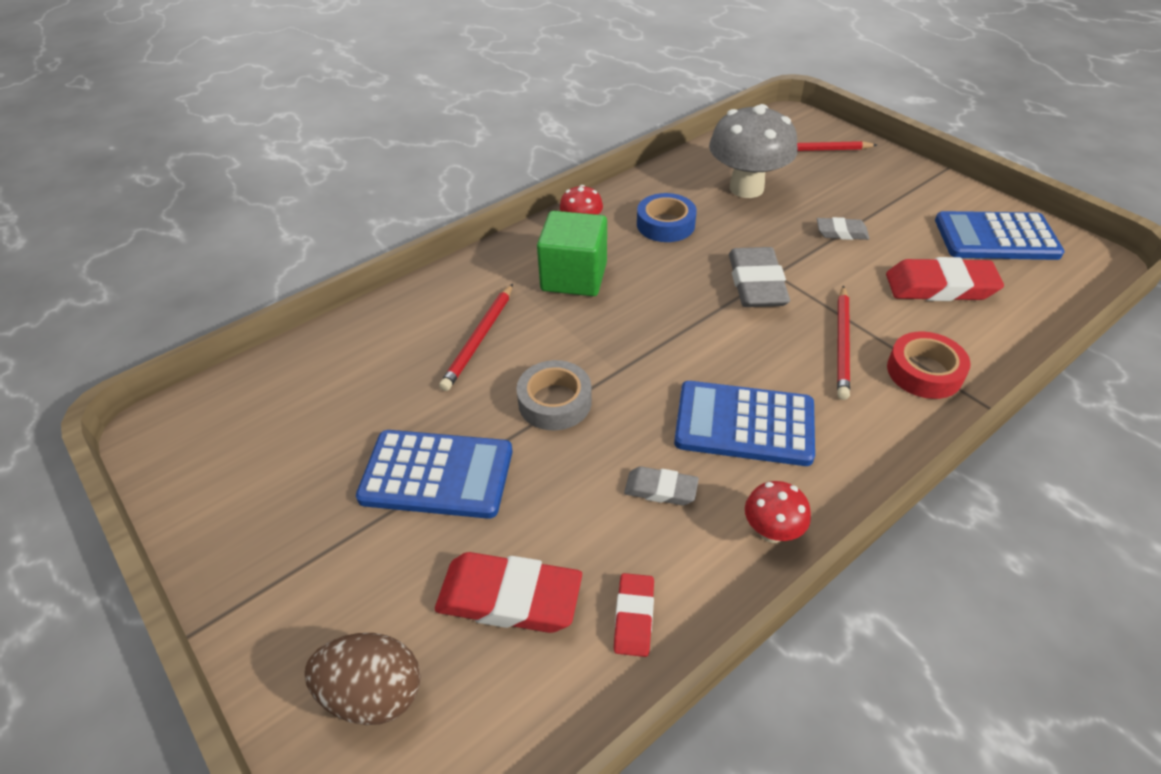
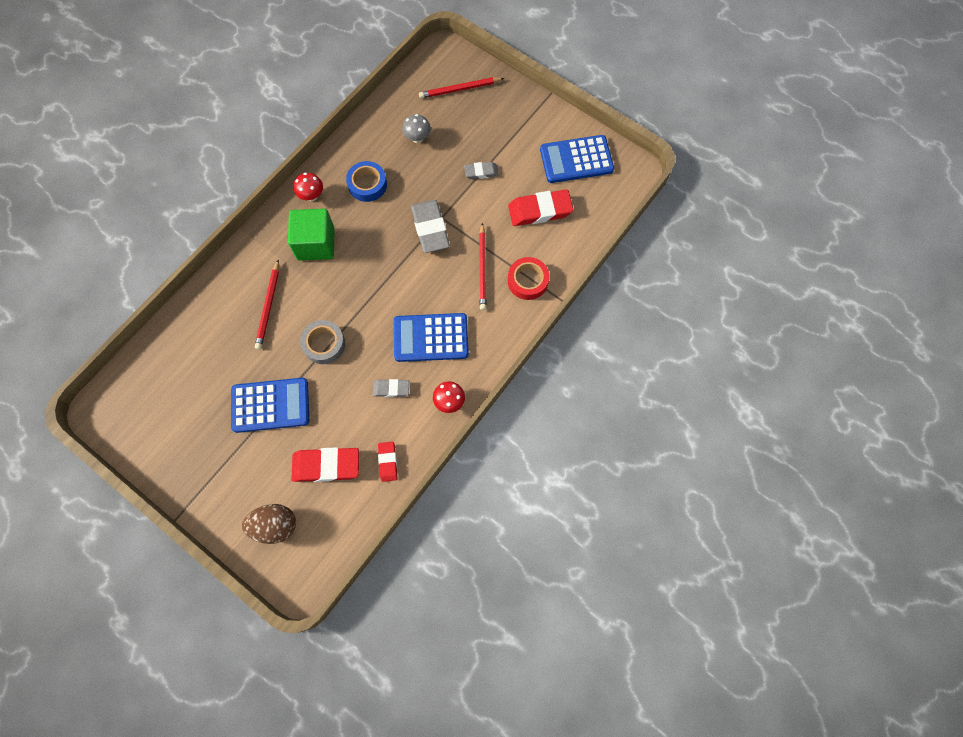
camera: 15 degrees left, 25 degrees up
grey mushroom [709,104,798,198] -> grey mushroom [402,114,431,143], size x0.49

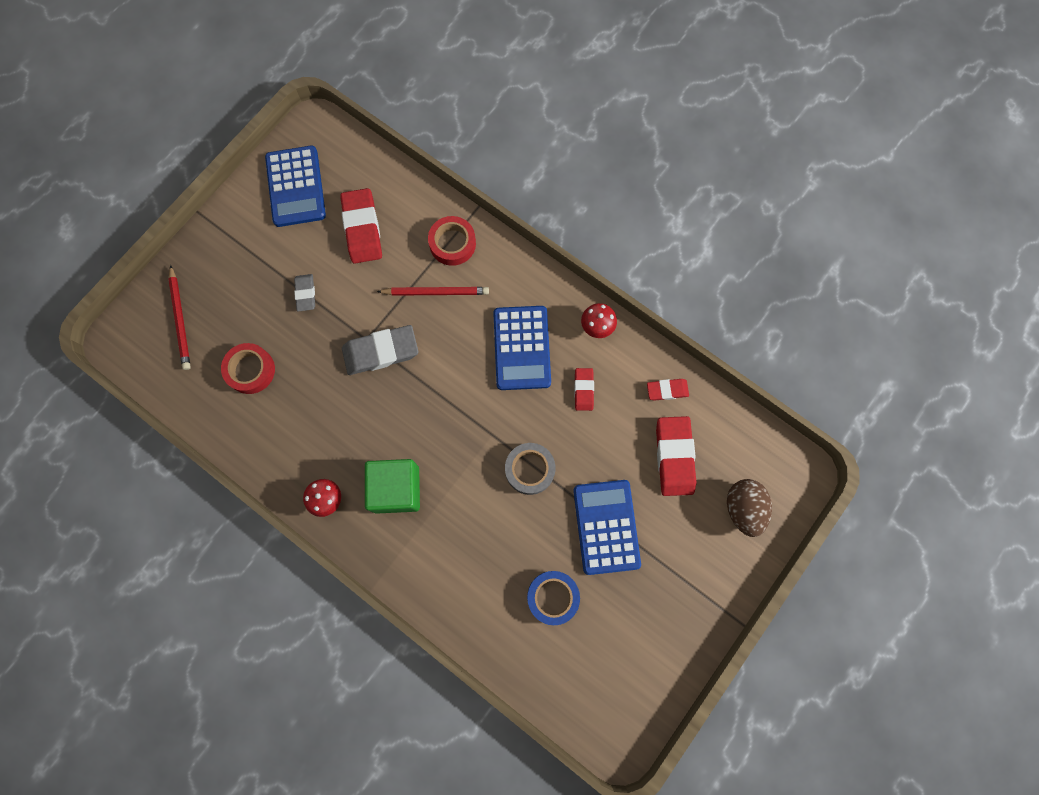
camera: 90 degrees left, 5 degrees up
red pencil [255,259,279,350] -> none
blue tape [346,161,387,202] -> blue tape moved to [527,571,580,625]
grey eraser [373,379,409,397] -> red eraser [574,368,594,411]
grey mushroom [402,114,431,143] -> red tape [221,343,275,394]

